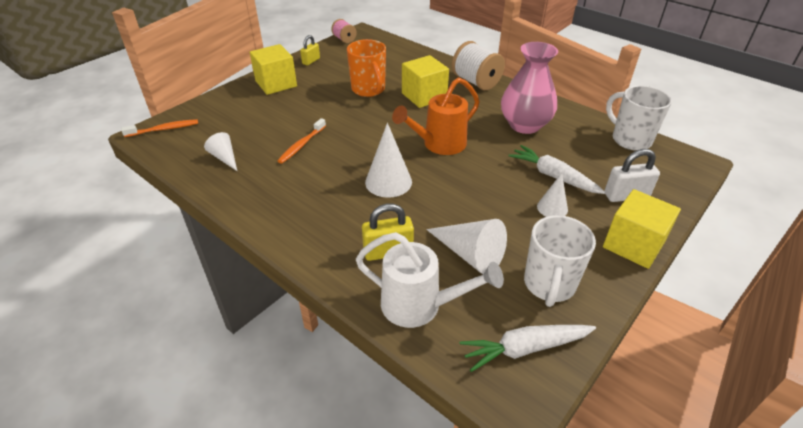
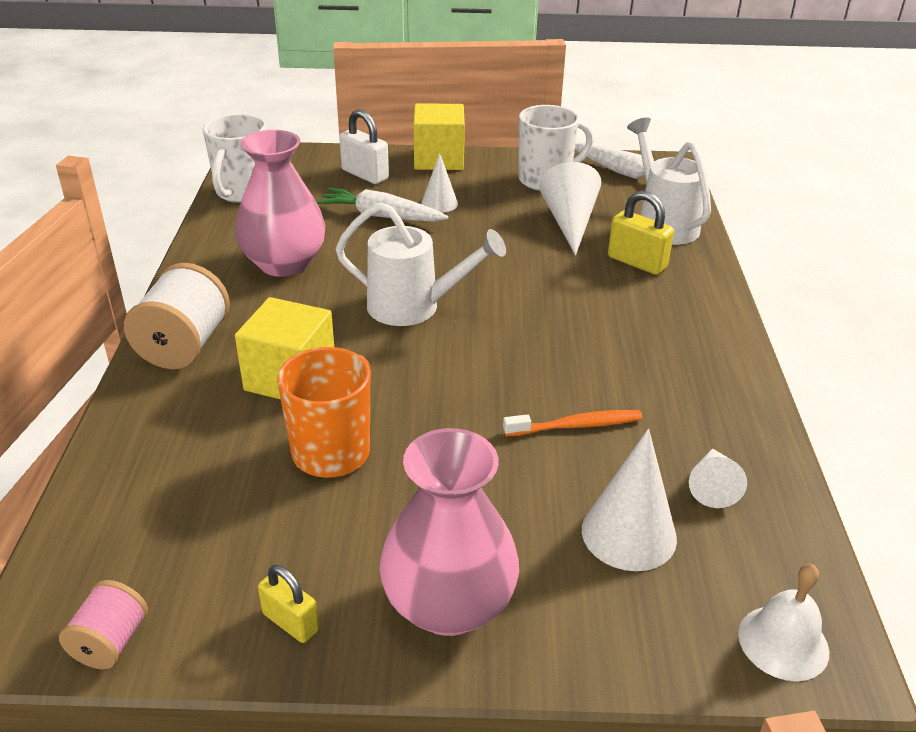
camera: 130 degrees left, 5 degrees down
orange toothbrush [121,119,198,137] -> white bell [738,564,829,681]
yellow cube [250,44,297,95] -> pink vase [379,428,519,636]
yellow padlock [300,35,320,65] -> yellow padlock turned 45 degrees clockwise [258,565,319,643]
white cone [365,123,412,198] -> white cone moved to [582,429,677,571]
orange watering can [392,77,479,155] -> white watering can [335,202,506,326]
white carrot [509,145,606,194] -> white carrot turned 105 degrees clockwise [316,188,448,222]

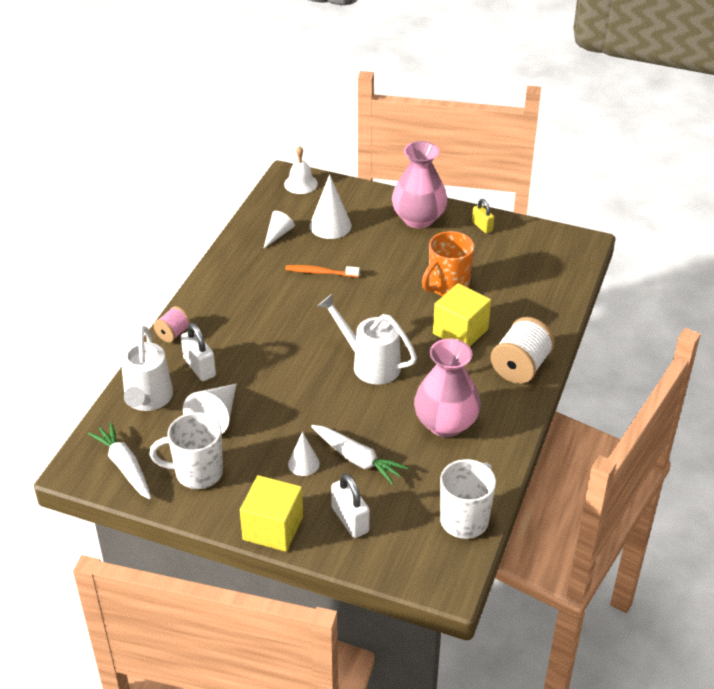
camera: 160 degrees left, 5 degrees up
pink spool [59,580,148,669] -> pink spool moved to [154,306,191,342]
yellow padlock [608,191,674,275] -> white padlock [181,323,216,381]

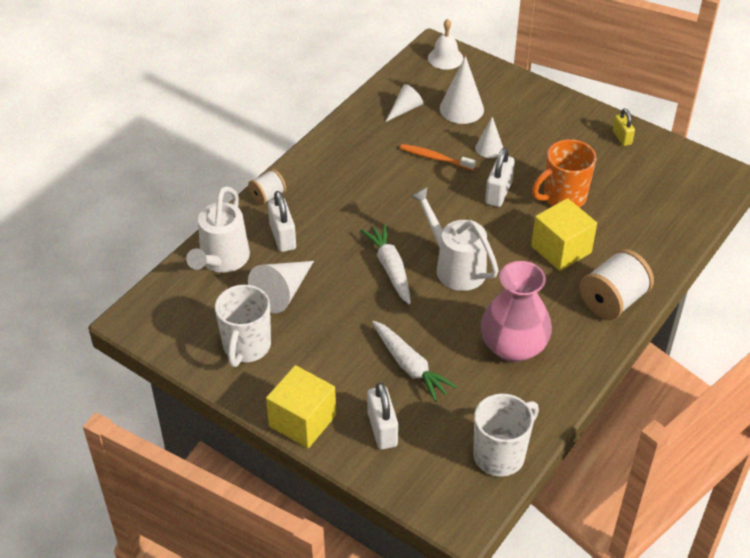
camera: 15 degrees right, 5 degrees up
white carrot [88,422,151,499] -> white carrot moved to [361,224,411,305]
white mug [149,412,223,489] -> white mug turned 90 degrees counterclockwise [215,285,271,367]
pink spool [154,306,191,342] -> white spool [248,169,286,205]
white cone [288,432,320,476] -> white cone moved to [475,117,503,158]
pink vase [392,141,447,229] -> none
none -> white padlock [485,147,515,207]

